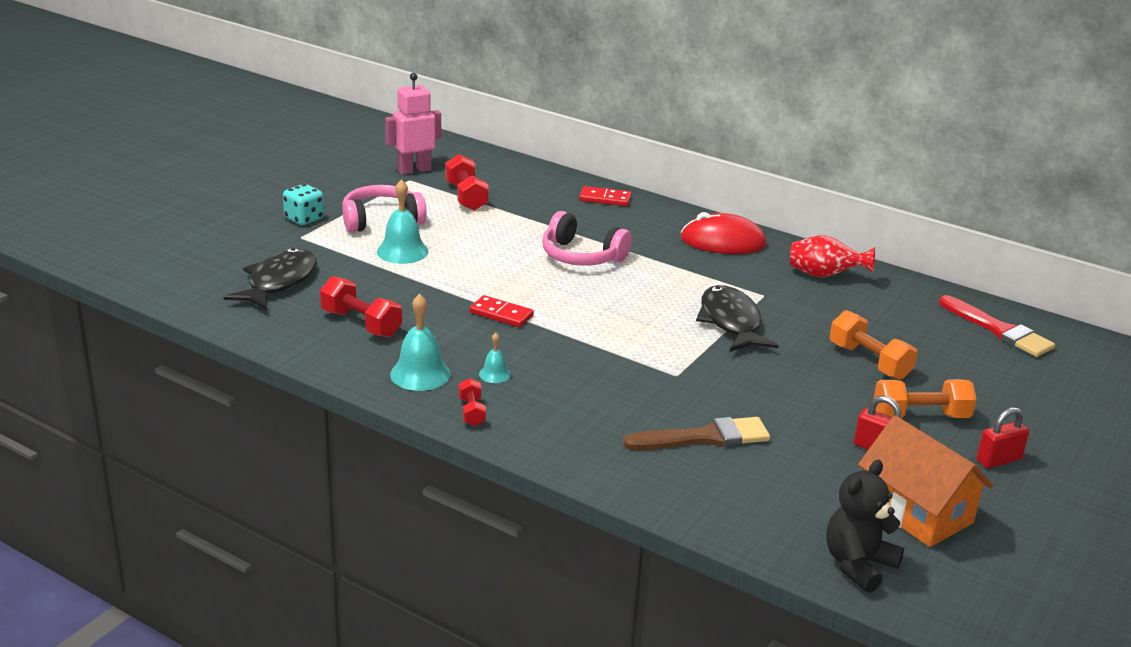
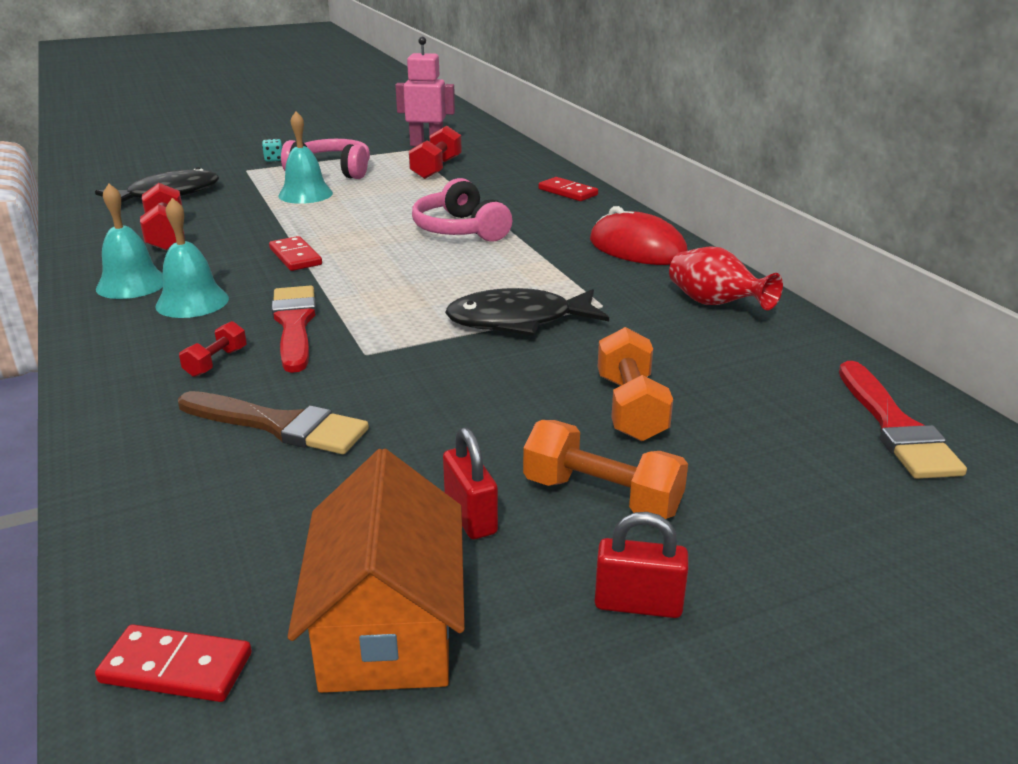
camera: 35 degrees right, 0 degrees up
turquoise dice [283,184,324,225] -> turquoise dice [262,138,282,162], size x0.62
red dumbbell [459,378,486,426] -> red dumbbell moved to [179,321,246,377]
turquoise bell [479,333,511,383] -> turquoise bell [155,198,229,318], size x1.88
black fish [696,285,779,352] -> black fish turned 120 degrees counterclockwise [445,288,609,336]
black teddy bear [826,460,904,593] -> red domino [95,624,252,702]
none -> red brush [272,285,316,373]

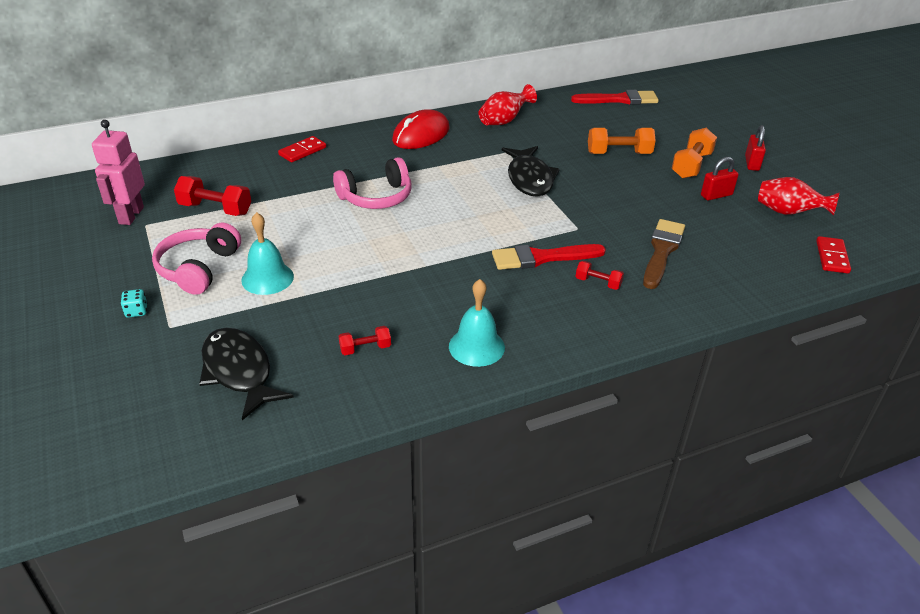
camera: 90 degrees left, 10 degrees up
red dumbbell [140,183,184,251] -> red dumbbell [339,326,391,355], size x0.58
turquoise bell [155,198,229,318] -> none
red domino [269,236,322,271] -> none
orange house [287,449,465,693] -> red vase [758,177,840,216]

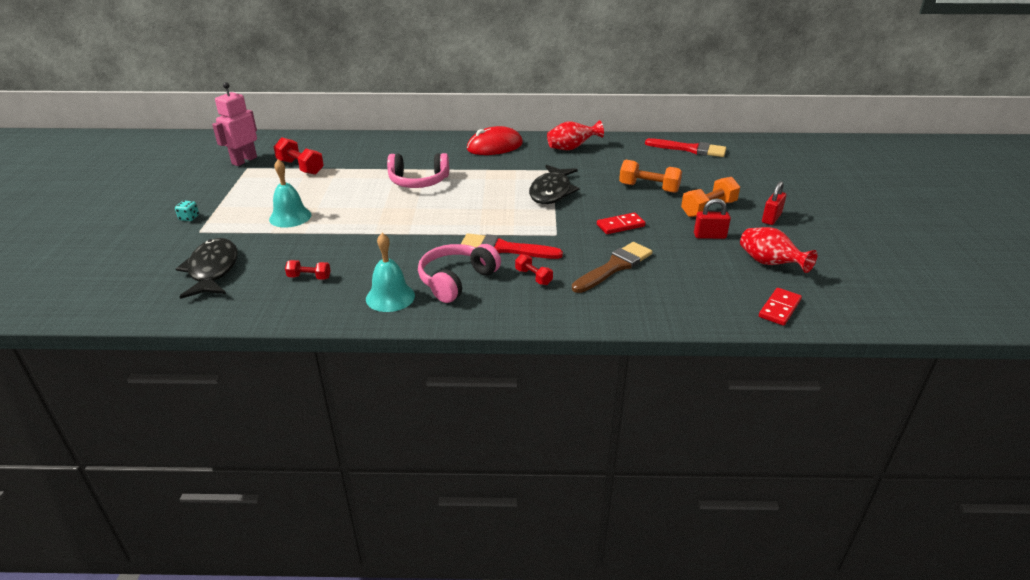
camera: 25 degrees right, 5 degrees down
pink headphones [152,223,241,295] -> pink headphones moved to [418,244,501,303]
red domino [278,136,326,162] -> red domino moved to [597,213,646,234]

